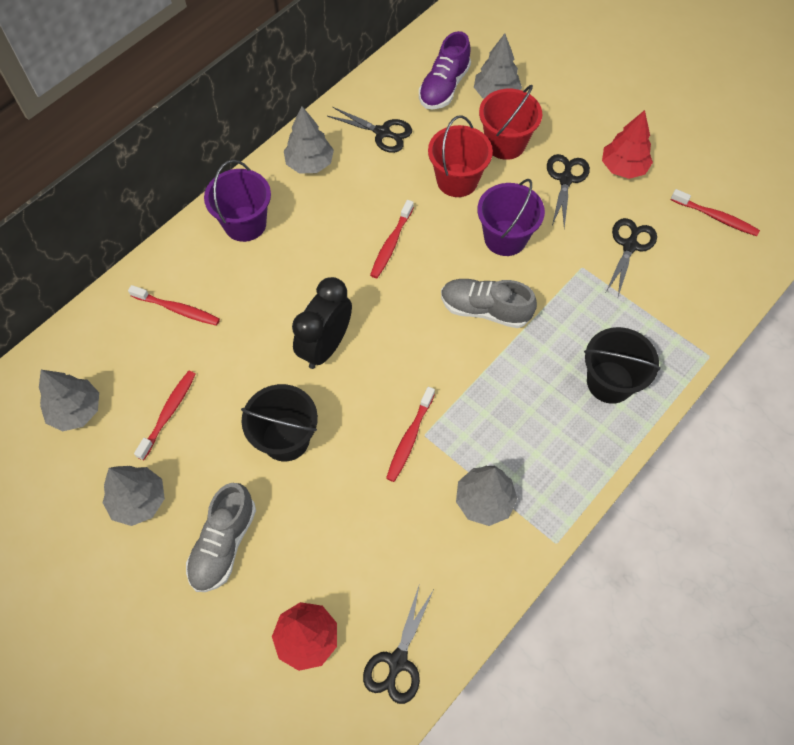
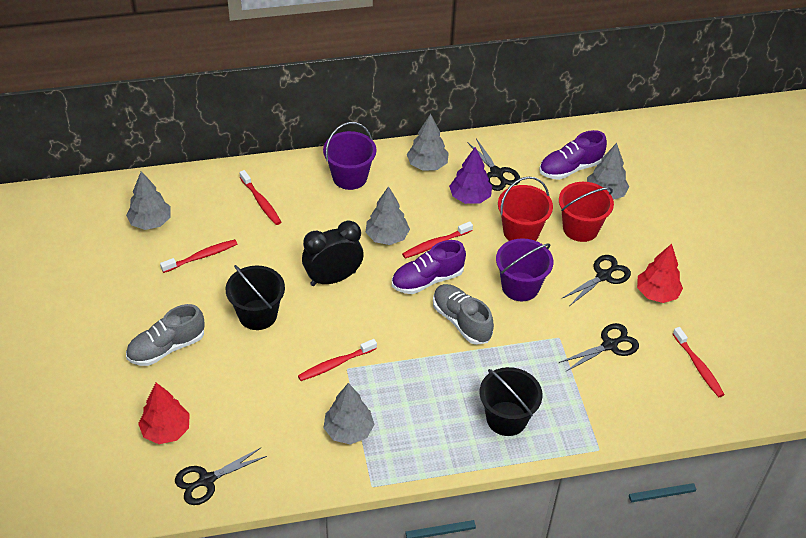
camera: 35 degrees right, 15 degrees down
grey tree [103,466,165,526] -> grey tree moved to [366,186,410,245]
none -> purple shoe [392,240,466,294]
none -> purple tree [449,147,492,204]

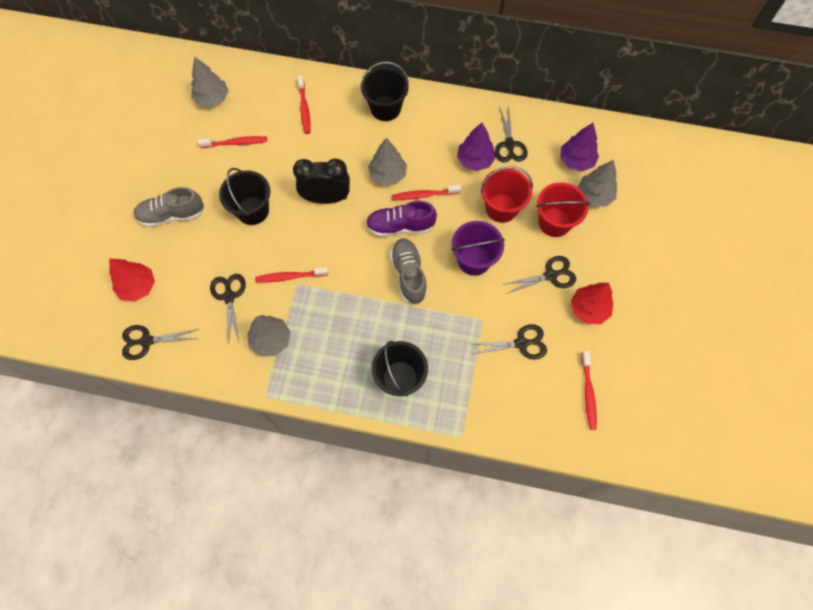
camera: 25 degrees right, 20 degrees up
purple bucket [323,122,376,190] -> black bucket [361,62,409,121]
grey tree [407,114,449,171] -> none
purple shoe [539,130,607,180] -> purple tree [560,123,599,171]
none -> black scissors [210,274,246,345]

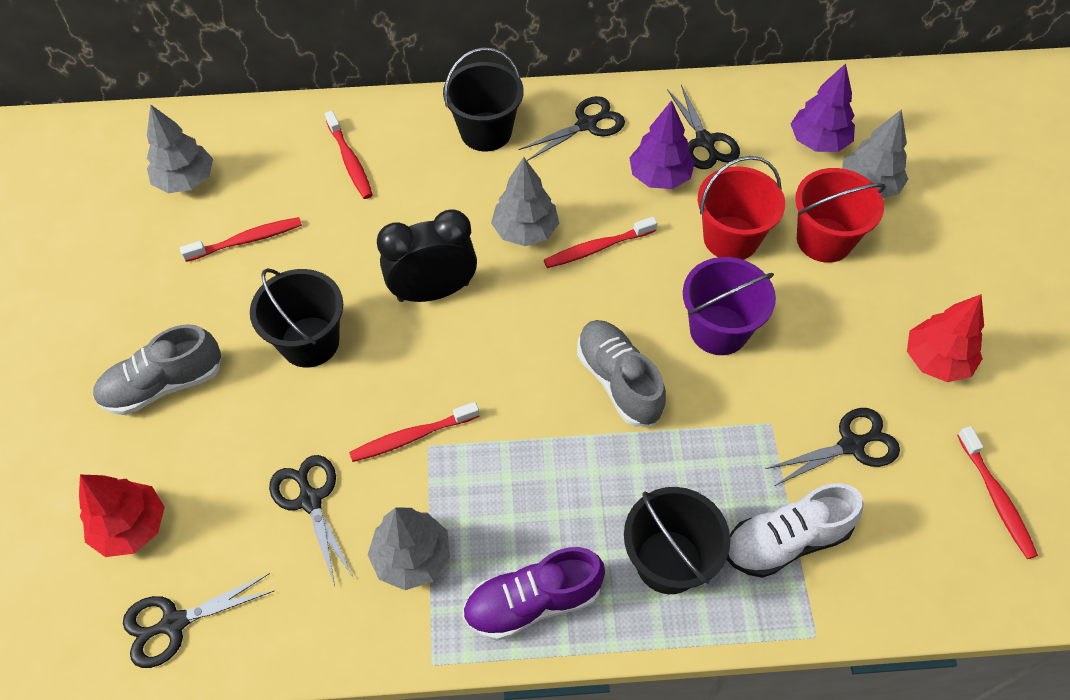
camera: 15 degrees left, 10 degrees down
purple shoe [366,201,437,237] -> purple shoe moved to [462,547,605,641]
black scissors [502,256,576,294] -> black scissors moved to [519,96,625,161]
none -> white shoe [727,483,863,578]

